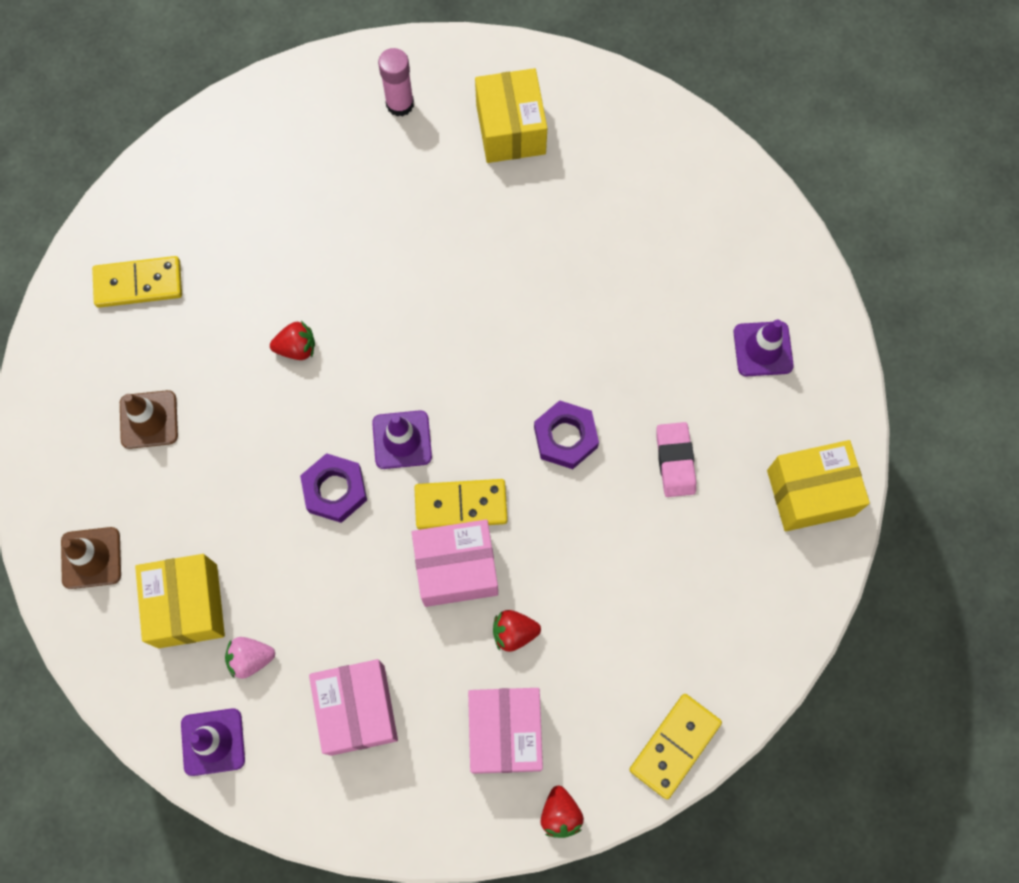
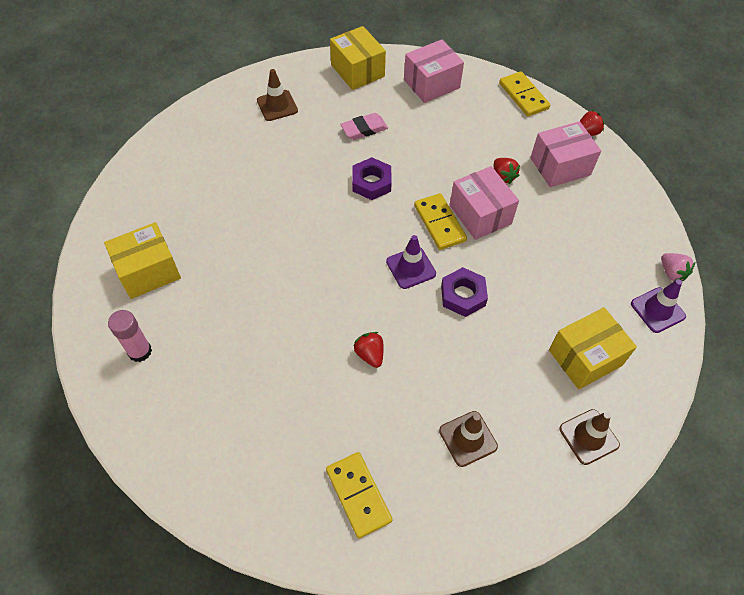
camera: 110 degrees left, 15 degrees down
pink strawberry [225,637,275,679] -> pink strawberry moved to [661,253,696,281]
pink box [309,659,398,756] -> pink box moved to [404,39,464,103]
yellow domino [629,694,722,799] -> yellow domino turned 45 degrees clockwise [499,71,550,117]
purple traffic cone [733,320,794,376] -> brown traffic cone [257,69,298,121]

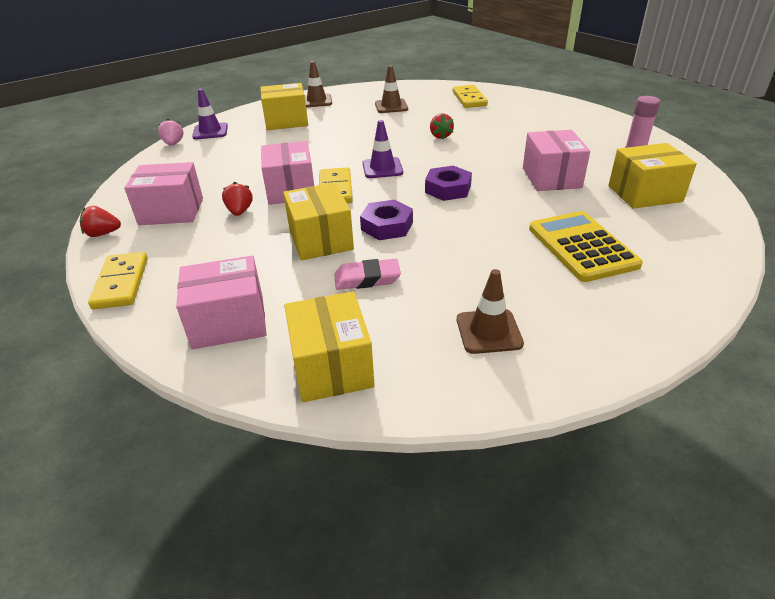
camera: 160 degrees left, 20 degrees down
purple nut [441,267,488,317] -> purple nut moved to [425,166,472,201]
none -> yellow box [283,183,354,261]
none -> pink box [523,130,590,191]
none -> yellow calculator [529,211,643,282]

